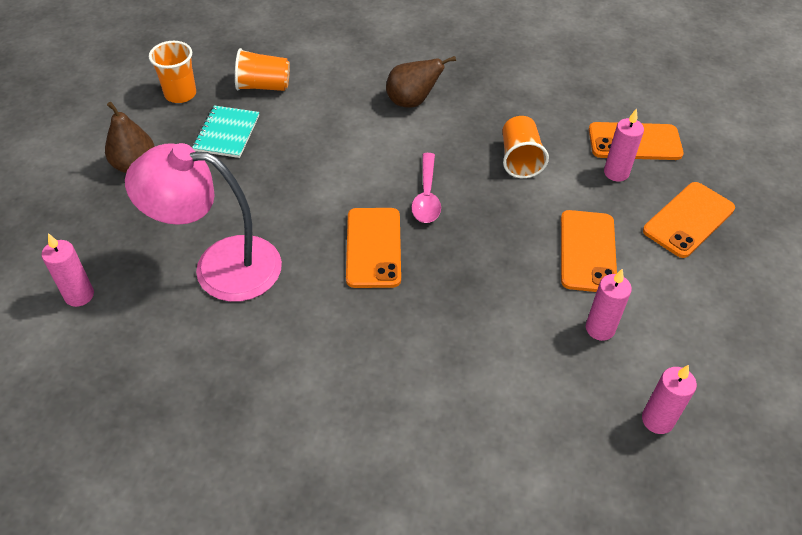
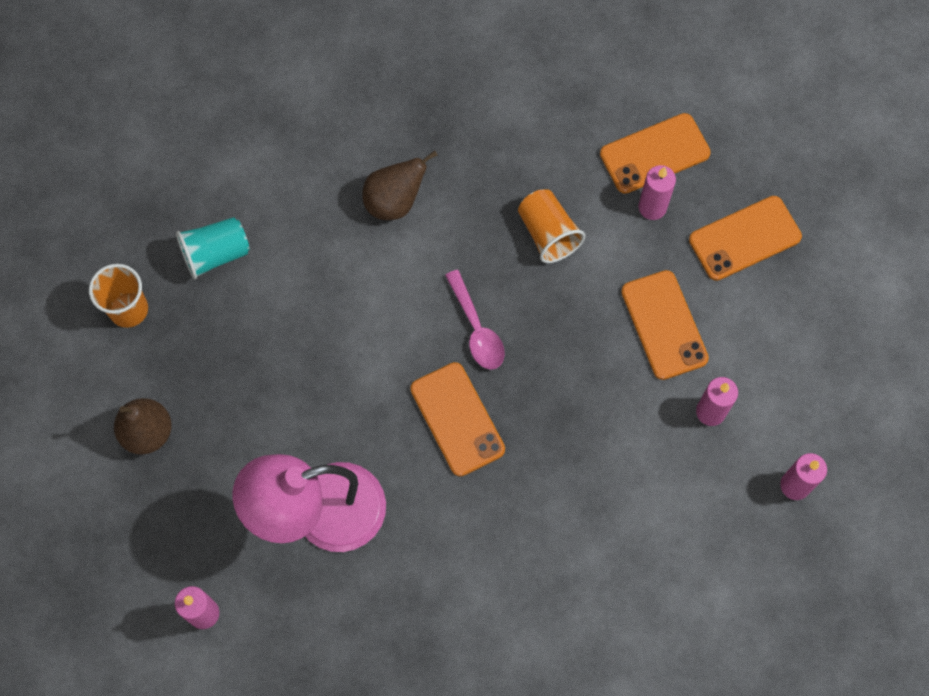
camera: 25 degrees left, 20 degrees up
turquoise notebook [192,105,259,158] -> none
orange cup [235,48,290,91] -> turquoise cup [176,217,250,279]
orange phone [643,182,735,258] -> orange phone turned 45 degrees clockwise [689,196,802,281]

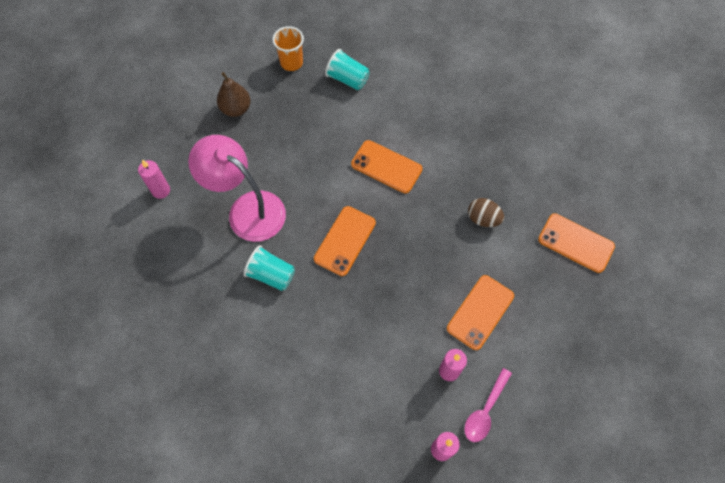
camera: 55 degrees right, 5 degrees down
brown pear [362,151,438,220] -> none
pink spoon [445,270,505,370] -> pink spoon moved to [464,368,512,442]
orange cup [518,189,585,263] -> brown egg [468,198,504,227]
pink candle [638,165,676,220] -> none
orange phone [689,196,802,281] -> orange phone moved to [351,140,423,193]
none -> turquoise cup [244,245,295,291]

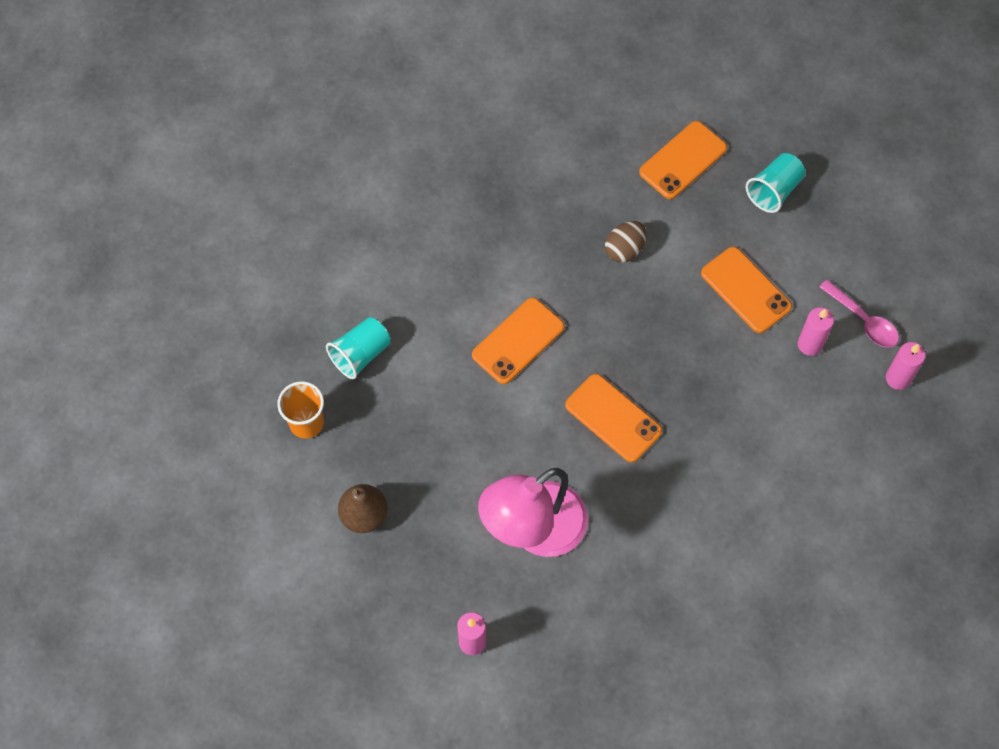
camera: 75 degrees left, 0 degrees up
turquoise cup [244,245,295,291] -> turquoise cup moved to [746,153,806,213]

